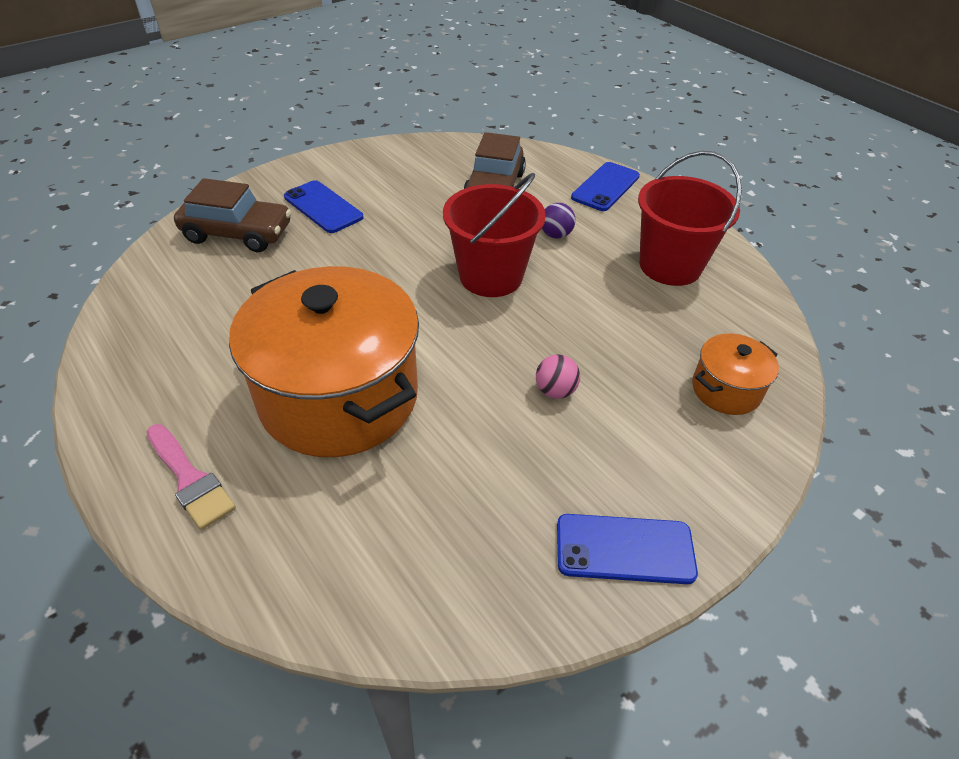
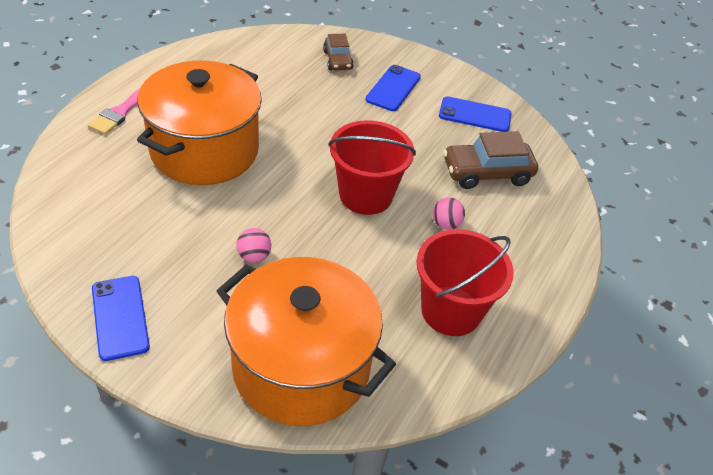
camera: 65 degrees right, 0 degrees up
brown car [174,178,291,252] -> brown car [323,34,354,70], size x0.62
purple ball [542,203,575,239] -> pink ball [433,197,465,230]
blue phone [571,162,640,211] -> blue phone moved to [439,96,511,132]
orange pot [692,334,779,415] -> orange pot [217,257,396,426], size x2.22

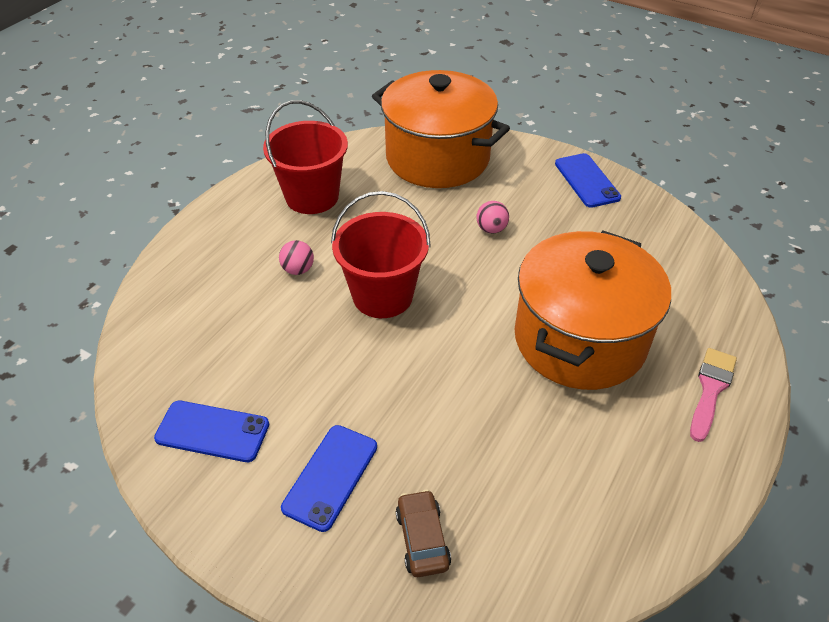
camera: 175 degrees left, 0 degrees up
brown car [443,131,538,189] -> none

